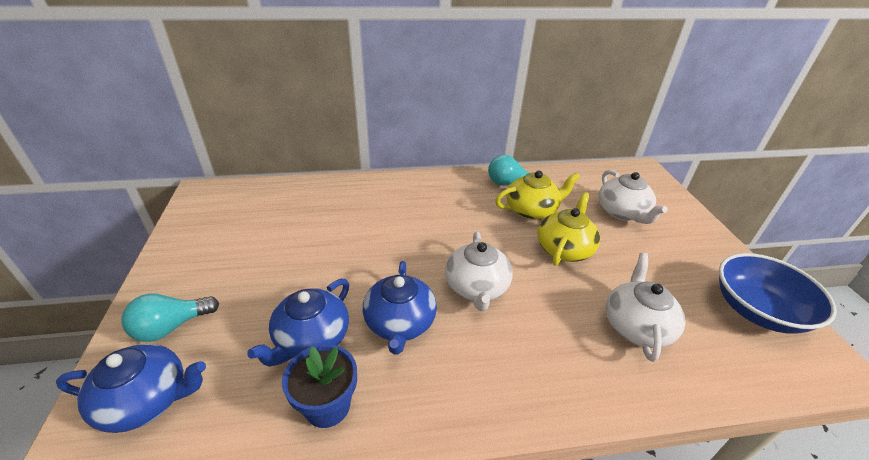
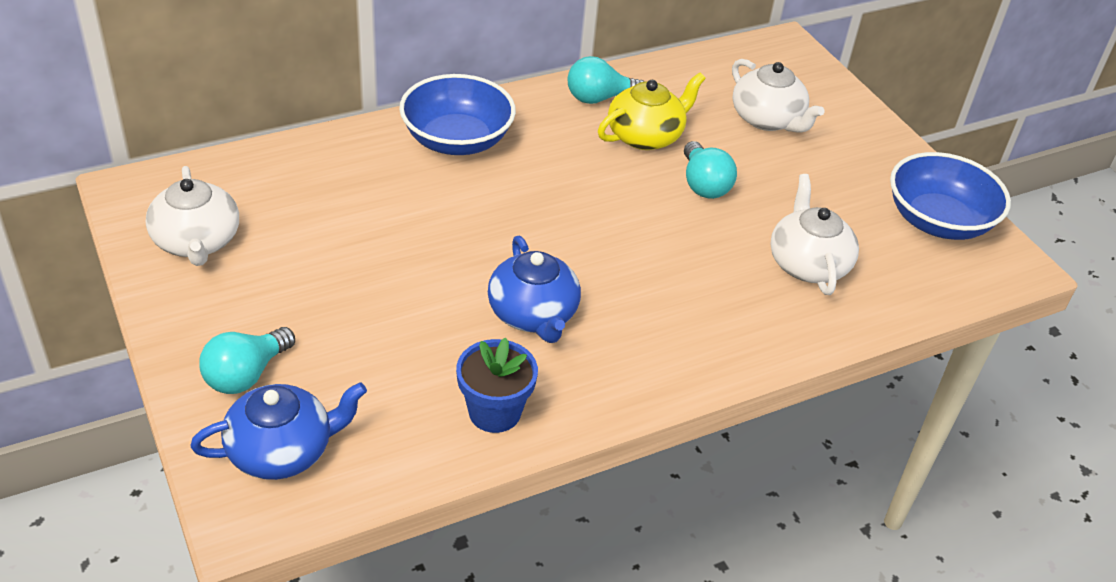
camera: 20 degrees left, 5 degrees up
blue teapot [247,279,349,367] -> none
white teapot [445,231,513,311] -> white teapot moved to [146,166,239,266]
yellow teapot [538,192,600,266] -> turquoise light bulb [684,141,737,199]
none -> blue bowl [399,74,516,155]

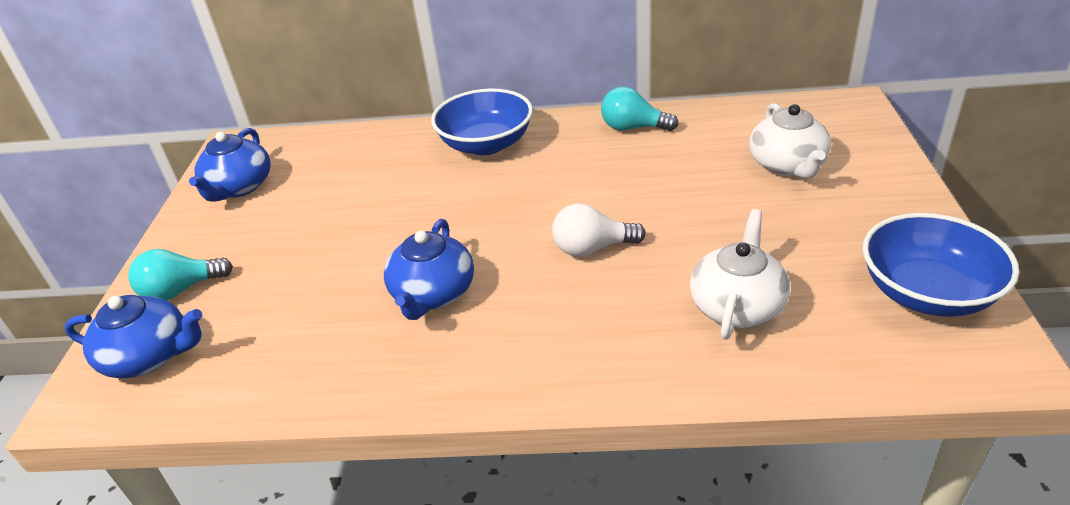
camera: 35 degrees right, 5 degrees down
white teapot [146,166,239,266] -> blue teapot [189,128,271,202]
blue flower pot [456,337,538,433] -> none
yellow teapot [598,72,706,150] -> none
turquoise light bulb [684,141,737,199] -> none
none -> white light bulb [552,203,646,257]

